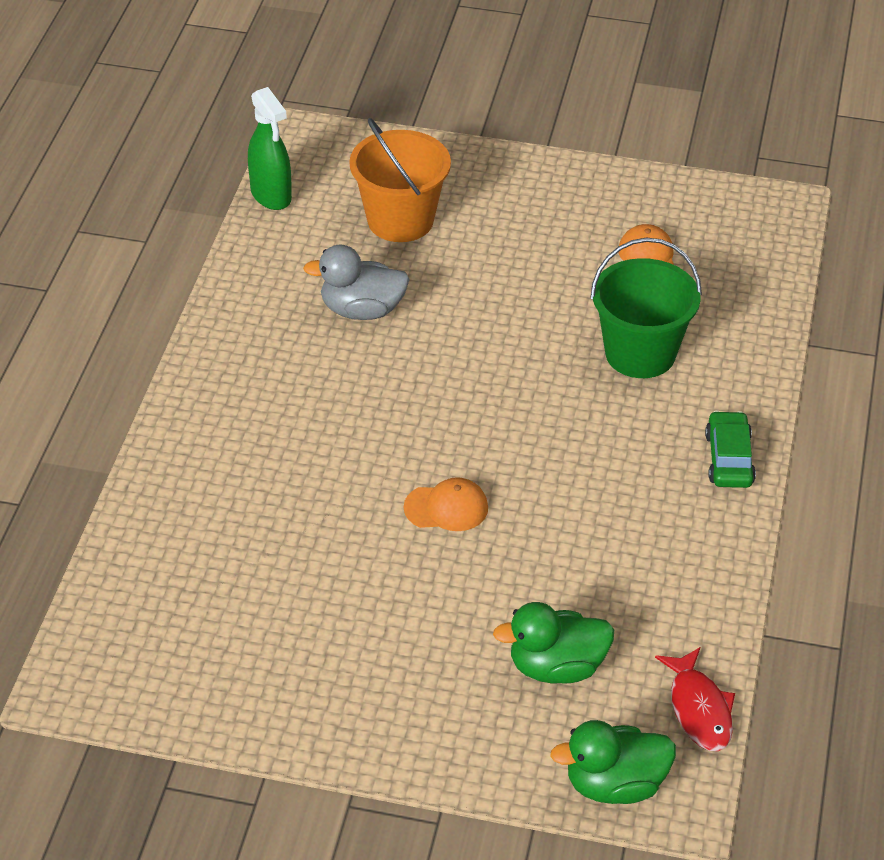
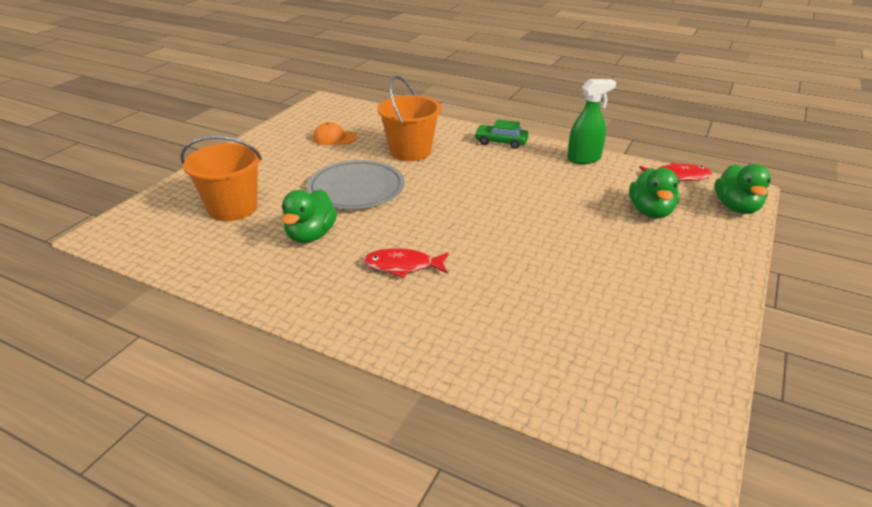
camera: 75 degrees left, 10 degrees down
green spray bottle [248,87,292,210] -> green spray bottle moved to [567,79,616,164]
grey duck [303,244,410,320] -> green duck [282,189,337,243]
orange cap [404,477,488,531] -> none
green bucket [591,238,702,378] -> orange bucket [377,75,441,161]
none -> grey plate [307,160,404,209]
none -> red fish [363,248,449,278]

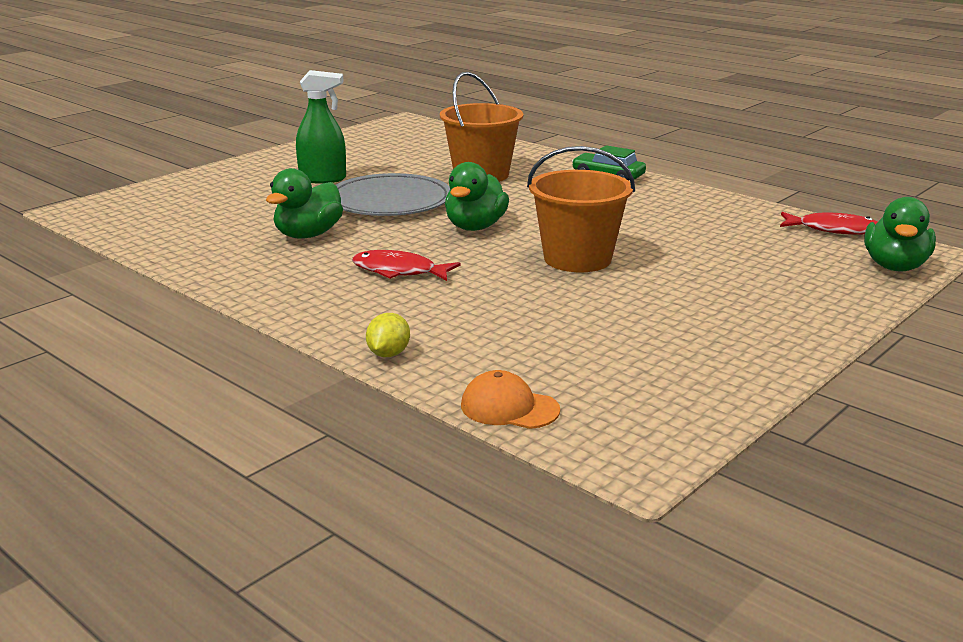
camera: 15 degrees right, 10 degrees down
orange bucket [180,136,262,221] -> orange bucket moved to [527,146,635,272]
orange cap [313,122,357,145] -> orange cap moved to [461,370,560,429]
green spray bottle [567,79,616,164] -> green spray bottle moved to [296,70,346,184]
green duck [629,168,679,219] -> green duck moved to [445,162,509,231]
none -> yellow lemon [366,313,410,357]

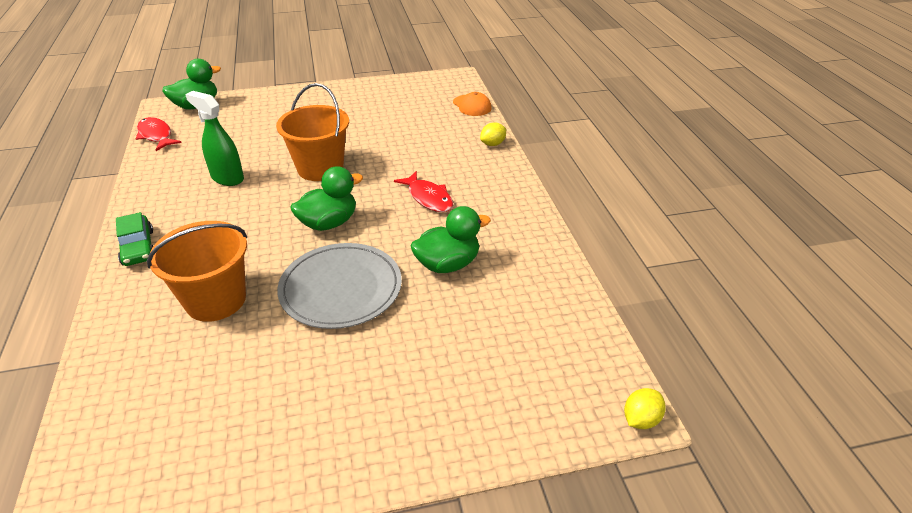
camera: 145 degrees left, 15 degrees up
green spray bottle [296,70,346,184] -> green spray bottle moved to [185,91,244,186]
none -> yellow lemon [624,388,666,429]

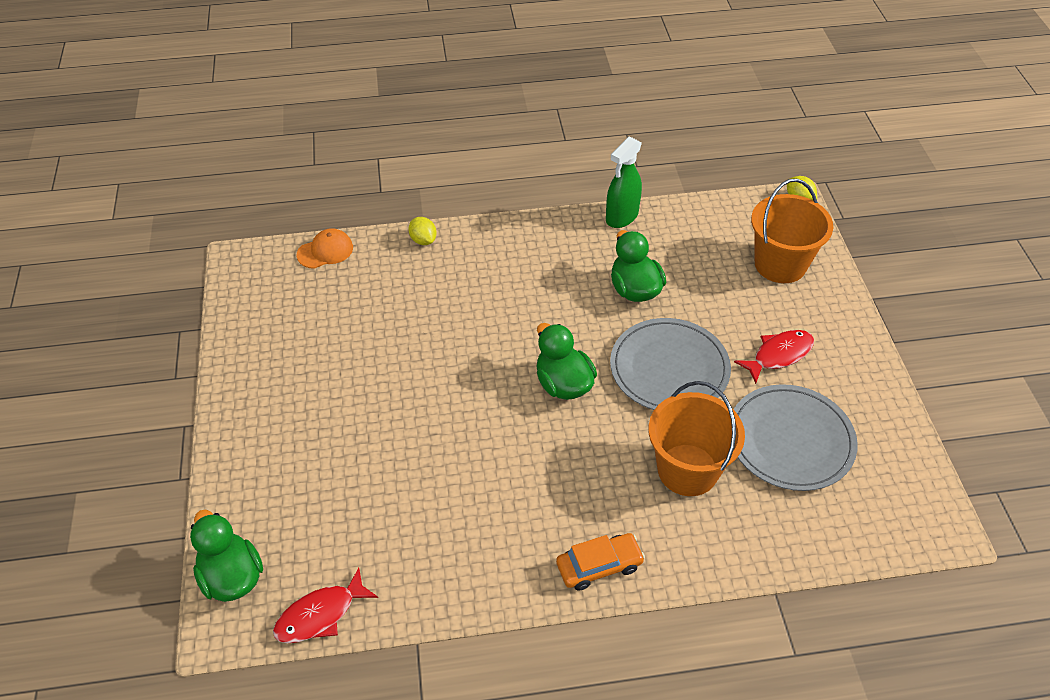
camera: 85 degrees left, 10 degrees up
green car [116,212,153,266] -> orange car [556,533,645,591]
green spray bottle [185,91,244,186] -> green spray bottle moved to [606,136,642,228]
orange bucket [276,83,349,181] -> orange bucket moved to [751,179,833,283]
red fish [394,171,453,212] -> red fish moved to [734,330,814,384]
none -> grey plate [734,384,858,491]

